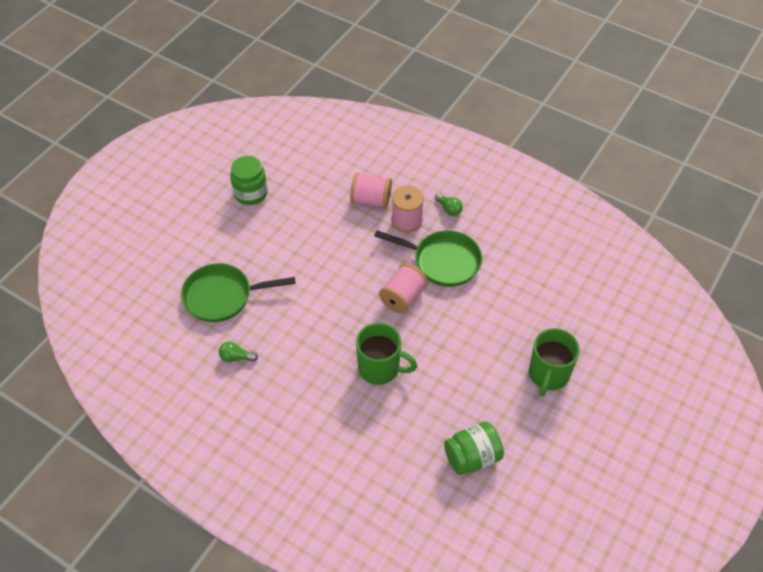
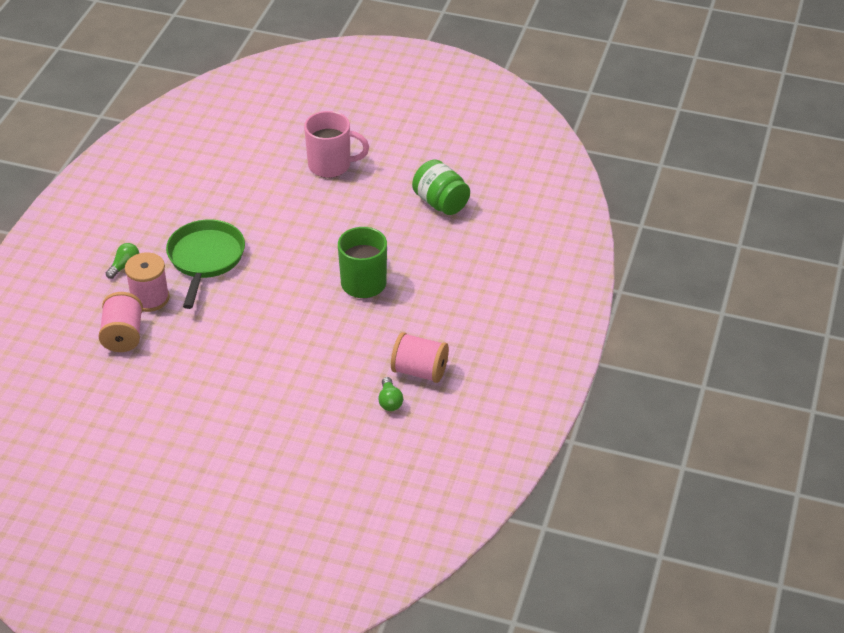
camera: 105 degrees left, 10 degrees down
green pan [181,263,296,322] -> none
green jar [230,156,268,205] -> none
pink spool [379,263,428,313] -> pink spool moved to [391,332,449,383]
green mug [529,328,580,397] -> pink mug [304,111,369,178]

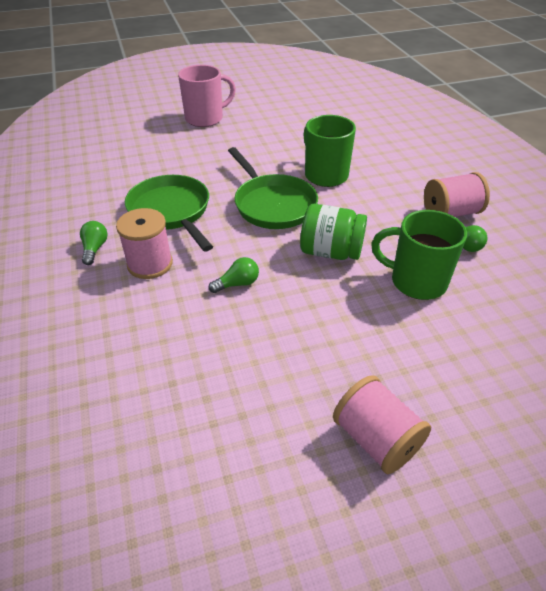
camera: 35 degrees left, 0 degrees up
pink spool [98,292,143,352] -> pink spool moved to [333,375,431,474]
green jar [412,159,470,215] -> green jar moved to [300,204,367,260]
none -> green light bulb [209,257,259,293]
none -> green pan [228,147,318,229]
none -> green mug [371,210,467,300]

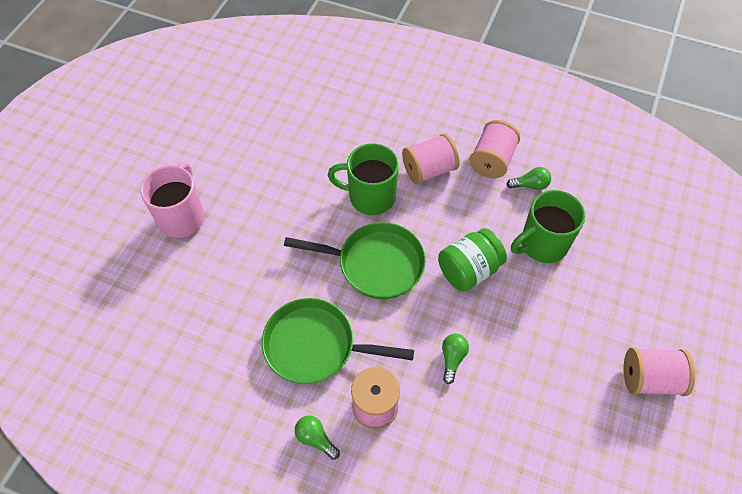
camera: 50 degrees left, 15 degrees up
none -> pink spool [402,133,460,185]

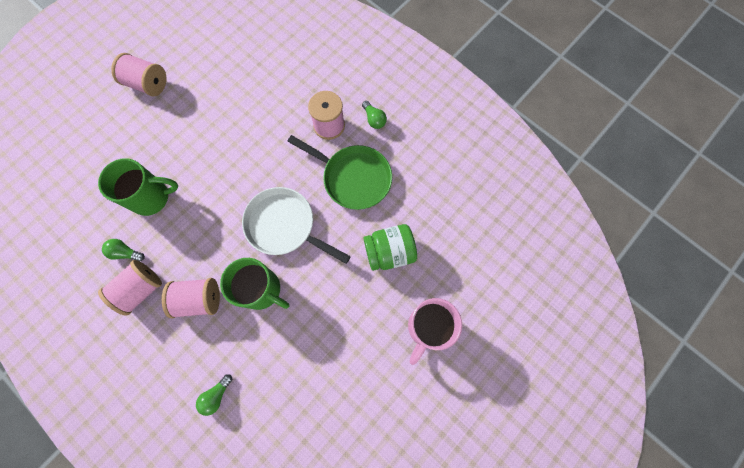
camera: 160 degrees left, 15 degrees up
green pan [284,222,426,299] -> white pan [242,187,351,264]
green jar [438,228,507,292] -> green jar moved to [364,224,417,271]
green light bulb [442,334,469,384] -> green light bulb moved to [196,374,232,416]

